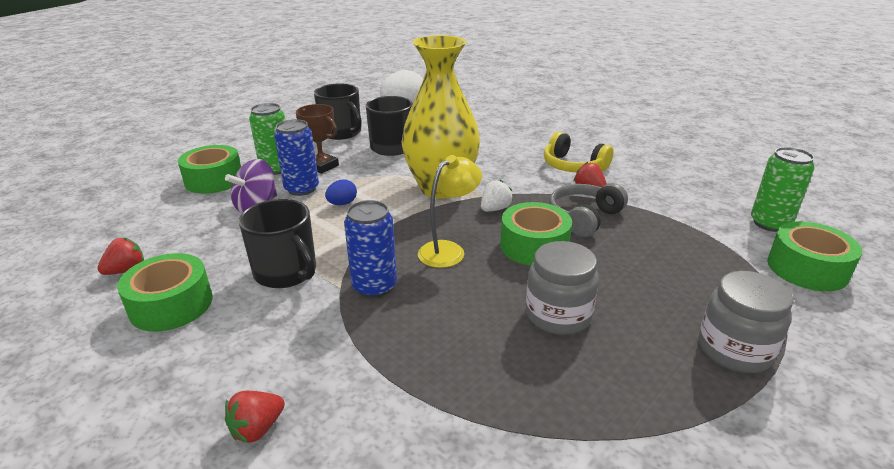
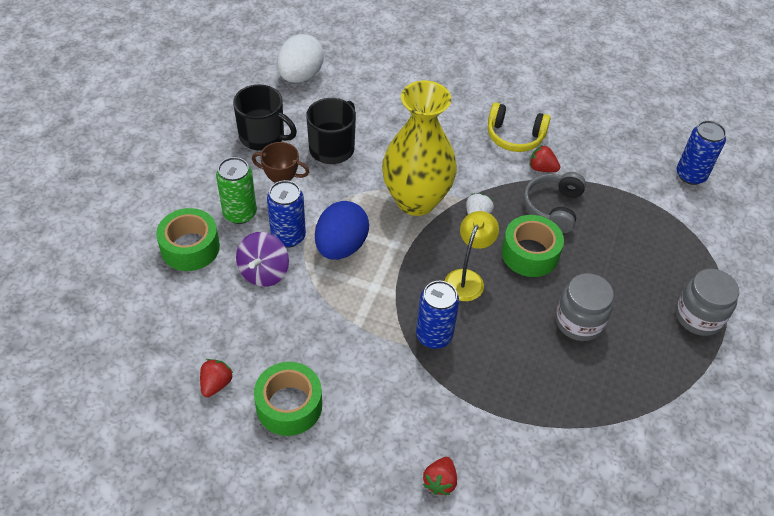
camera: 25 degrees left, 20 degrees up
black mug [239,199,316,288] -> none
blue egg [325,180,357,205] -> blue egg [315,201,369,260], size x2.09
green can [751,147,815,232] -> blue can [677,120,726,185]
green tape [768,221,862,291] -> none

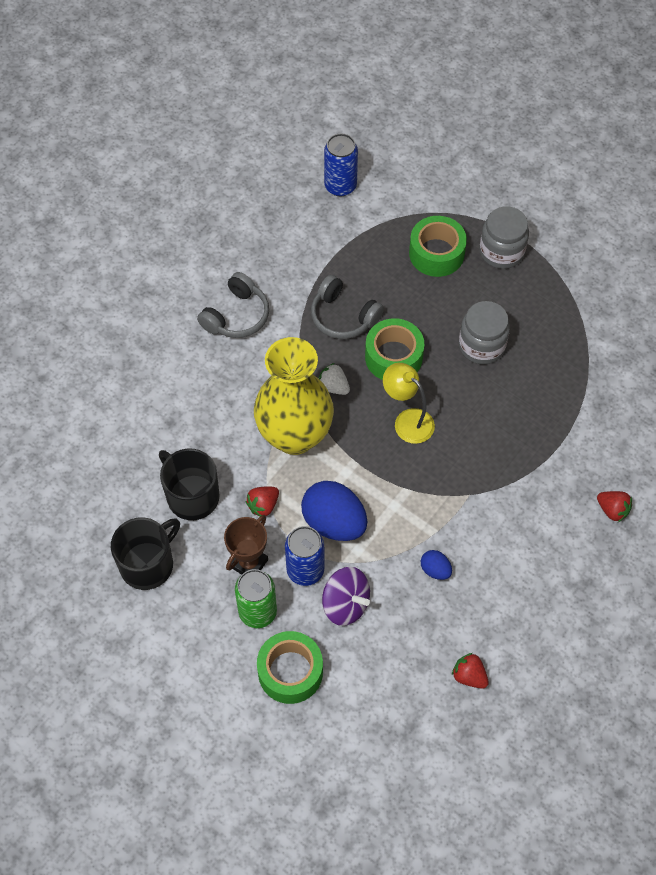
camera: 70 degrees left, 10 degrees up
green tape [254,362,322,436] -> green tape moved to [409,216,467,277]
white egg [277,34,324,83] -> none
blue can [416,281,459,349] -> none
yellow headphones [488,103,551,152] -> grey headphones [197,272,269,338]
red strawberry [530,145,560,172] -> red strawberry moved to [245,487,279,516]
none -> blue egg [421,550,452,580]

